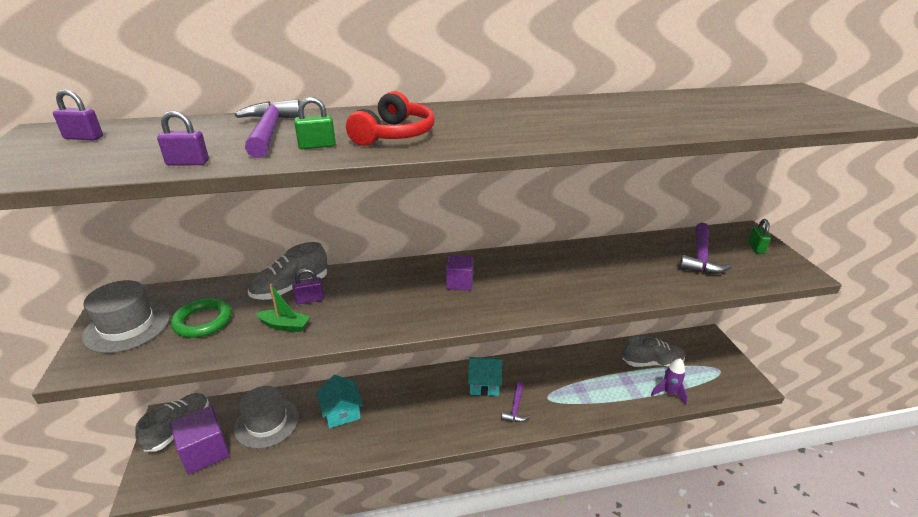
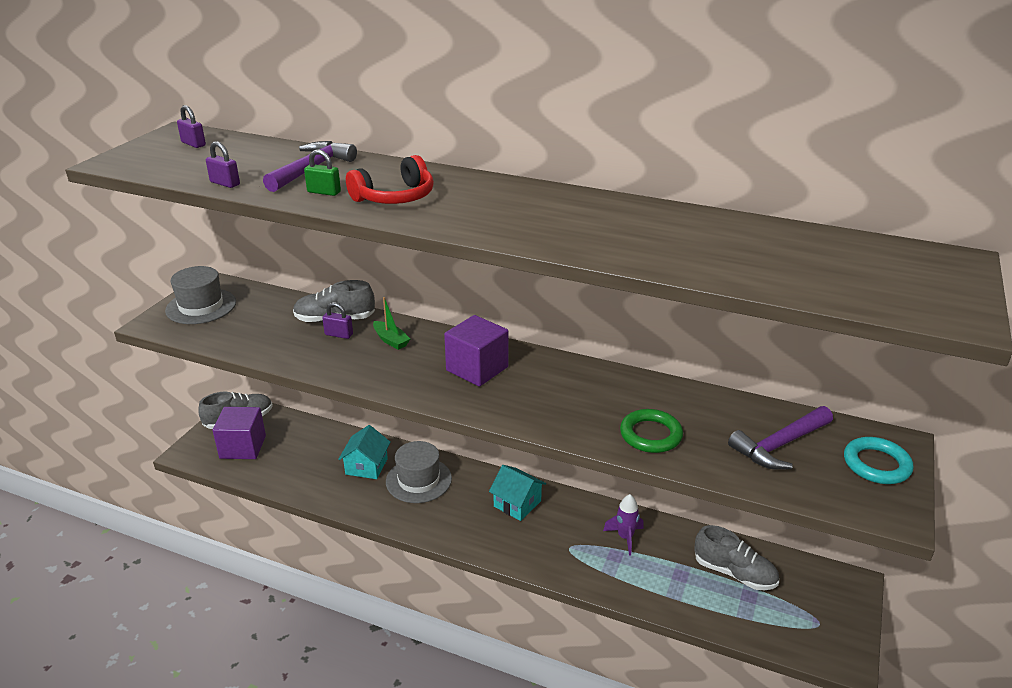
camera: 35 degrees right, 0 degrees up
green ring [171,298,232,338] -> green ring moved to [620,409,683,453]
grey hat [234,386,299,449] -> grey hat moved to [386,441,452,503]
green boat [256,284,310,332] -> green boat moved to [373,297,410,350]
purple cube [446,255,474,291] -> purple cube [444,315,508,387], size x1.64
purple hammer [501,381,530,422] -> none
purple rocket [651,358,688,405] -> purple rocket moved to [603,494,644,555]
green padlock [748,219,771,254] -> turquoise ring [844,437,913,484]

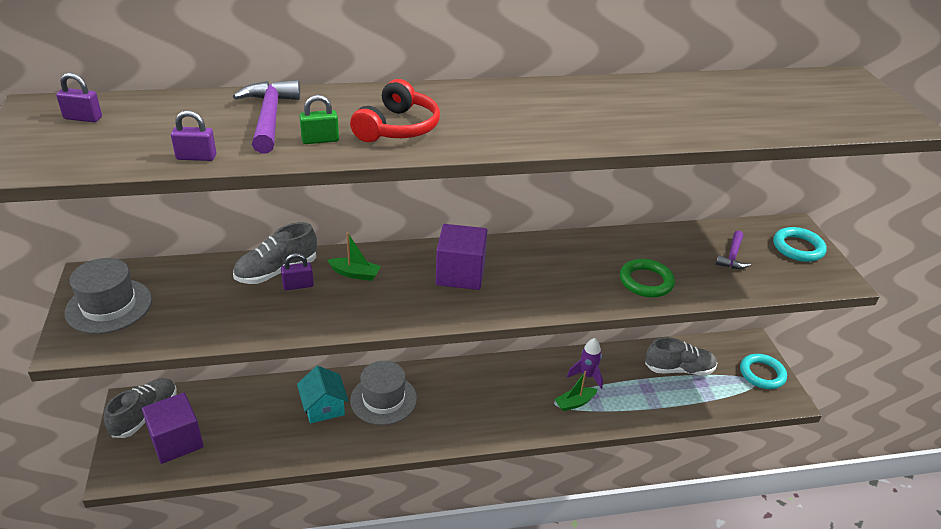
camera: 35 degrees left, 5 degrees up
turquoise house [489,465,546,521] -> none
purple hammer [728,406,833,470] -> purple hammer [716,231,751,269], size x0.62
none -> green boat [555,371,597,411]
none -> turquoise ring [740,354,787,389]

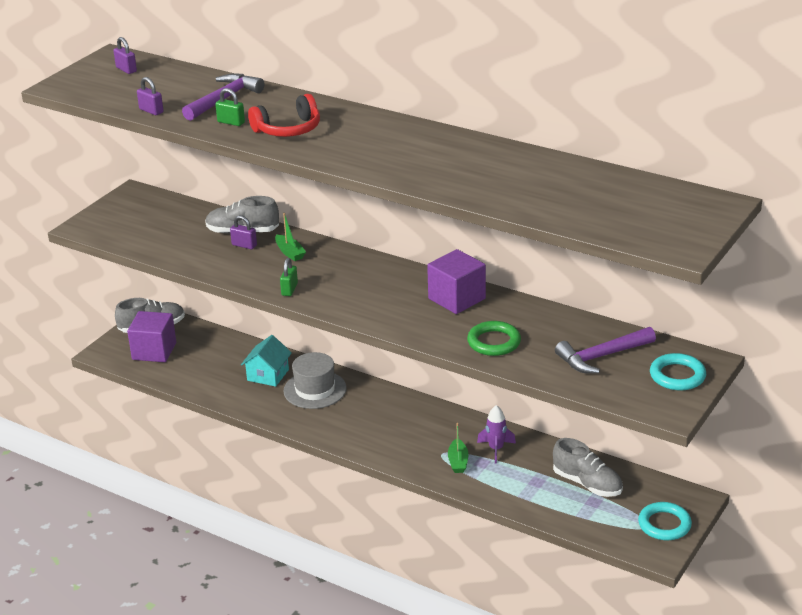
camera: 45 degrees right, 5 degrees down
grey hat [65,258,152,334] -> none
purple cube [436,224,487,290] -> purple cube moved to [427,249,486,314]
green boat [555,371,597,411] -> green boat turned 105 degrees counterclockwise [448,423,469,473]
purple hammer [716,231,751,269] -> purple hammer [555,327,656,374], size x1.62
none -> green padlock [280,258,298,296]

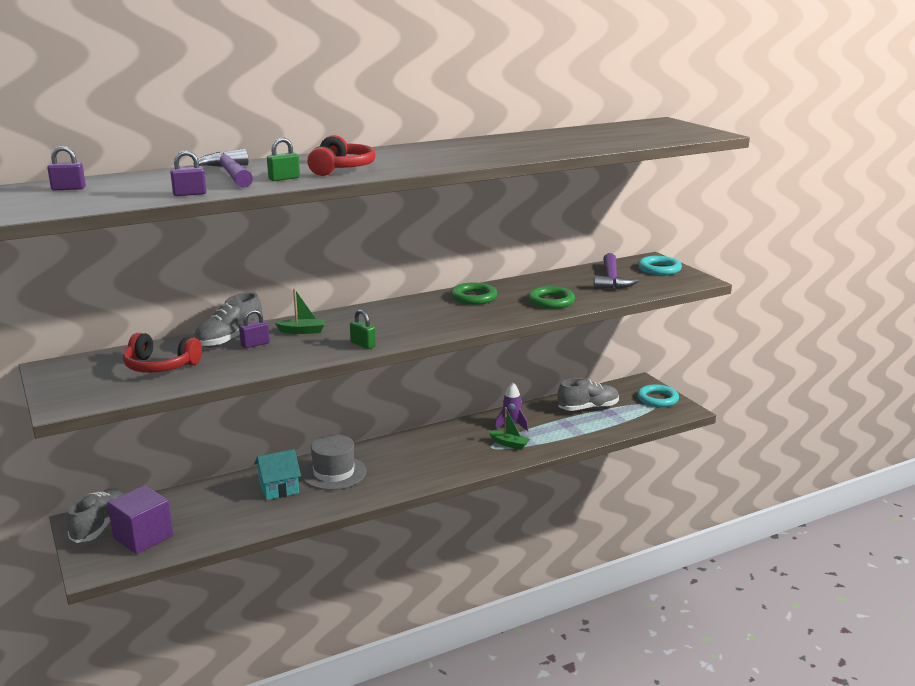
camera: 60 degrees left, 10 degrees down
turquoise house [241,335,292,387] -> turquoise house turned 75 degrees counterclockwise [254,449,301,500]
purple cube [427,249,486,314] -> green ring [451,282,497,305]
none -> red headphones [123,333,202,373]

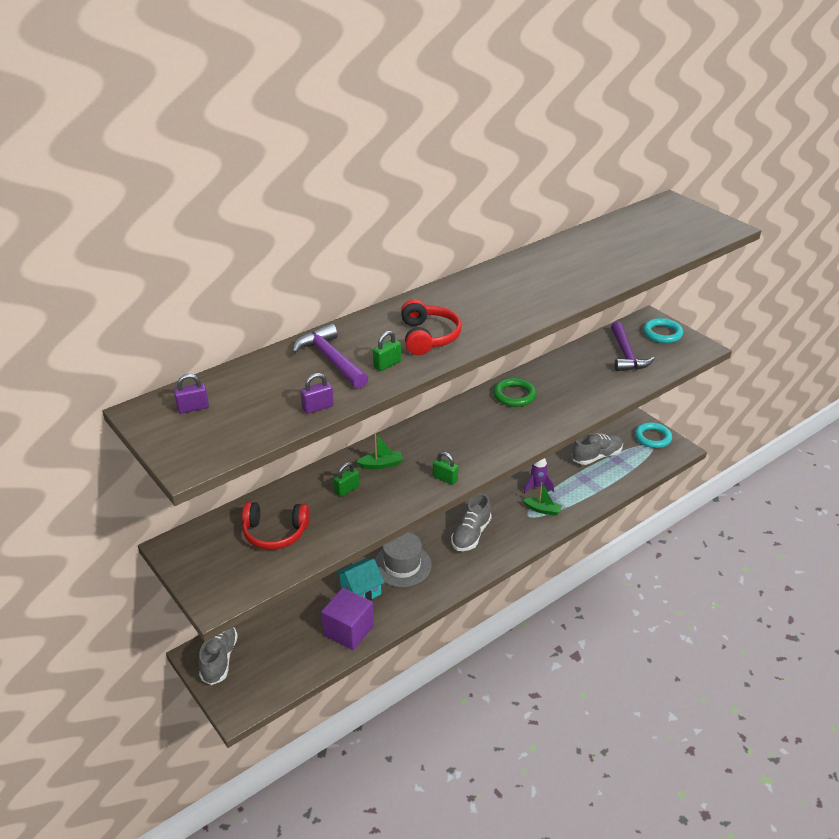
camera: 10 degrees left, 15 degrees up
purple cube [107,485,173,554] -> purple cube moved to [321,588,374,650]
grey shoe [194,292,262,347] -> grey shoe moved to [451,493,492,551]
purple padlock [239,309,270,348] -> green padlock [334,462,359,497]
green ring [528,286,575,309] -> none

